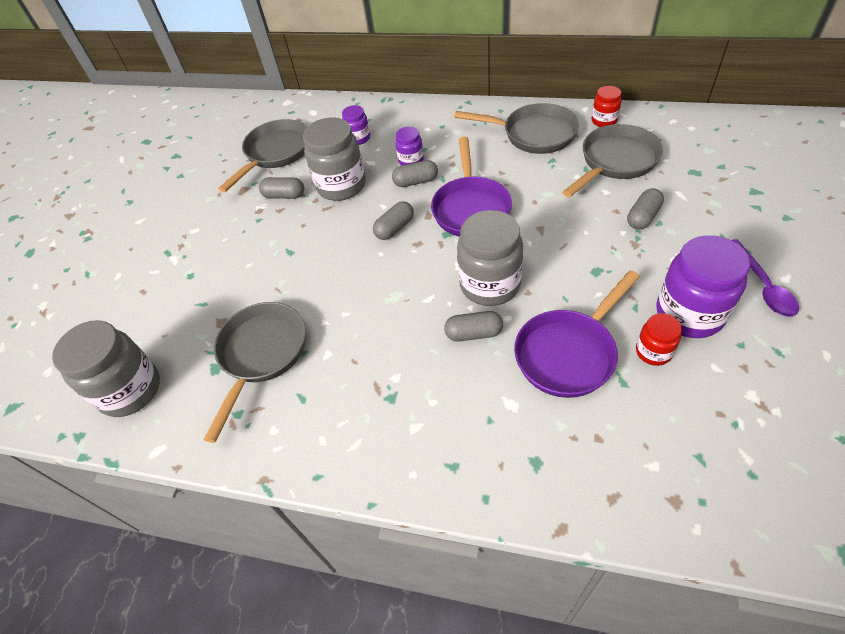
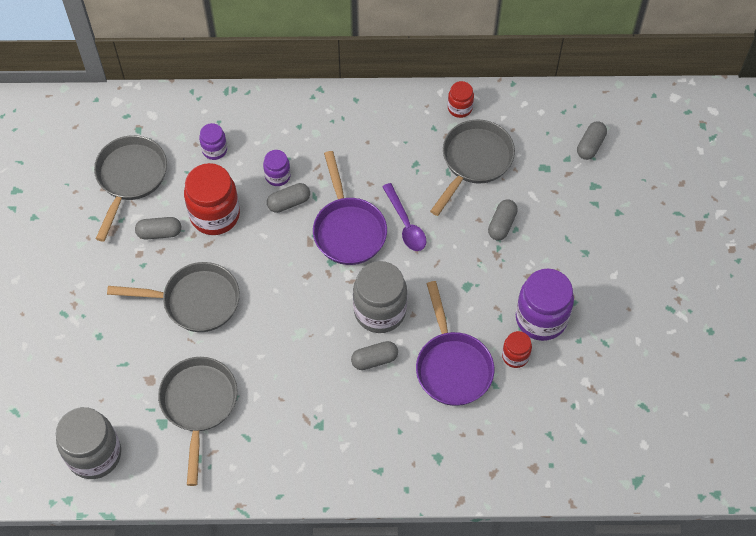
camera: 20 degrees left, 10 degrees up
grey jar [303,117,365,201] -> red jar [184,163,240,235]
grey capsule [373,201,414,240] -> grey capsule moved to [577,121,607,160]
grey pan [454,103,579,154] -> grey pan moved to [107,262,240,332]
purple pan [514,270,640,398] -> purple pan turned 45 degrees counterclockwise [416,281,494,406]
purple spoon [732,239,799,317] -> purple spoon moved to [382,183,426,251]

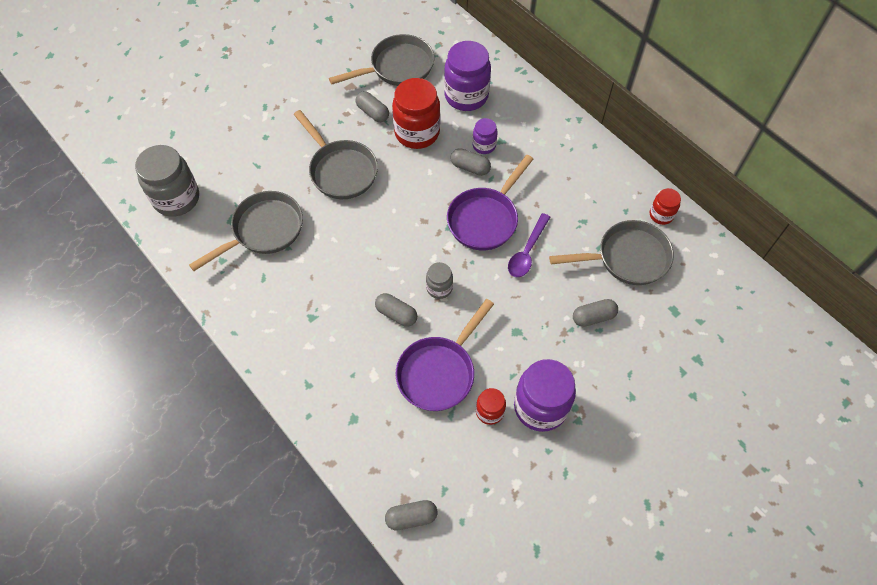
camera: 50 degrees right, 0 degrees up
purple jar [199,123,227,160] -> purple jar [444,41,491,111], size x1.93
grey jar [353,261,407,333] -> grey jar [426,262,453,299], size x0.52
grey capsule [577,121,607,160] -> grey capsule moved to [385,500,437,530]

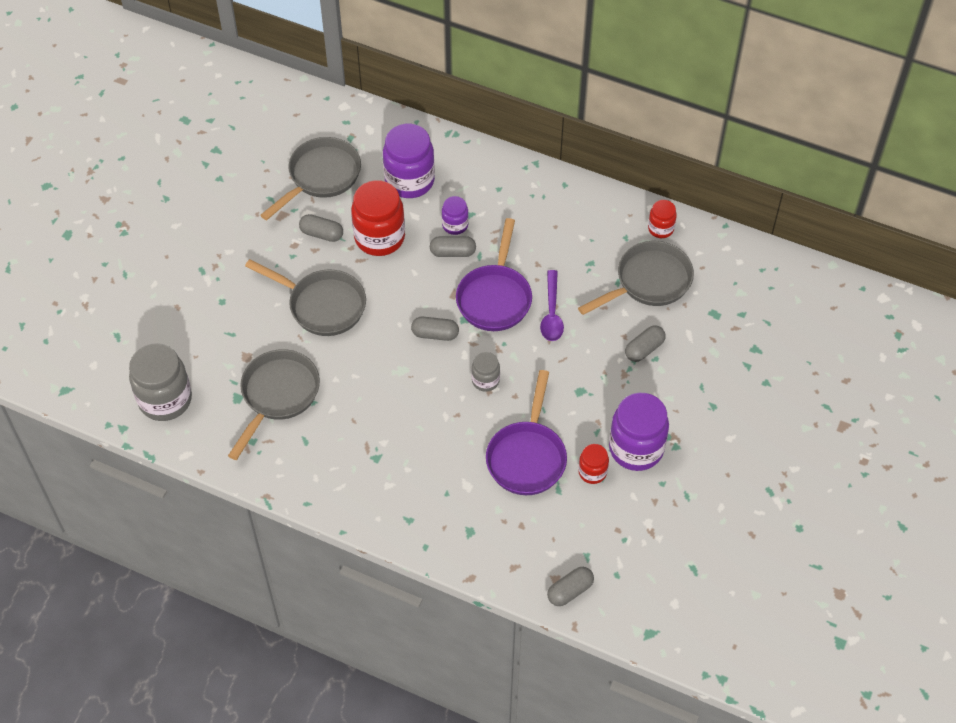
camera: 25 degrees left, 5 degrees down
grey capsule [375,293,418,327] -> grey capsule moved to [411,317,459,341]

